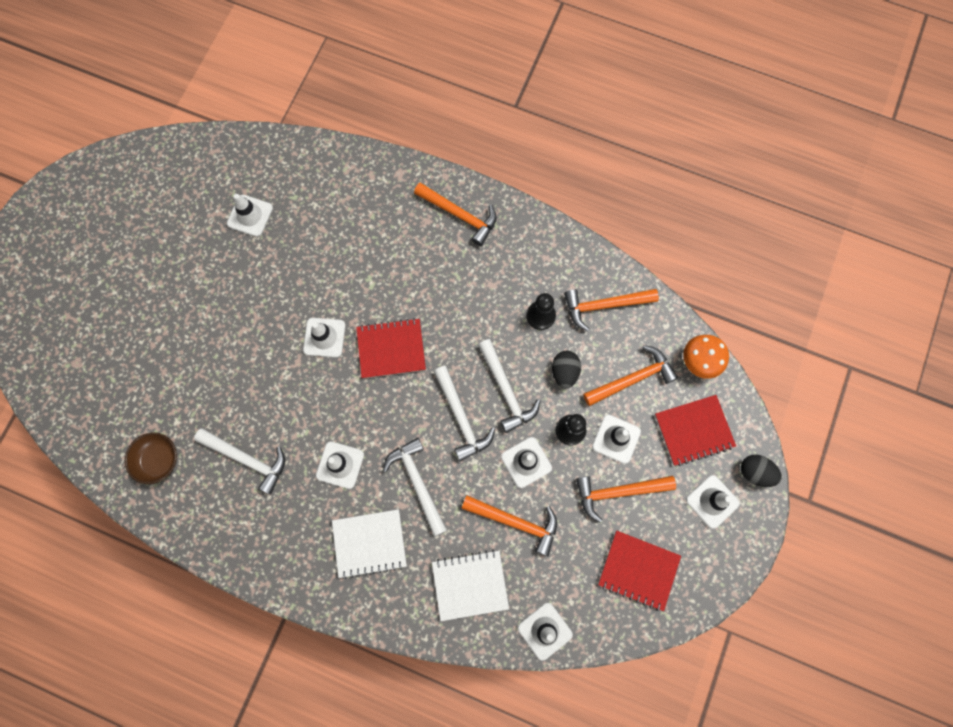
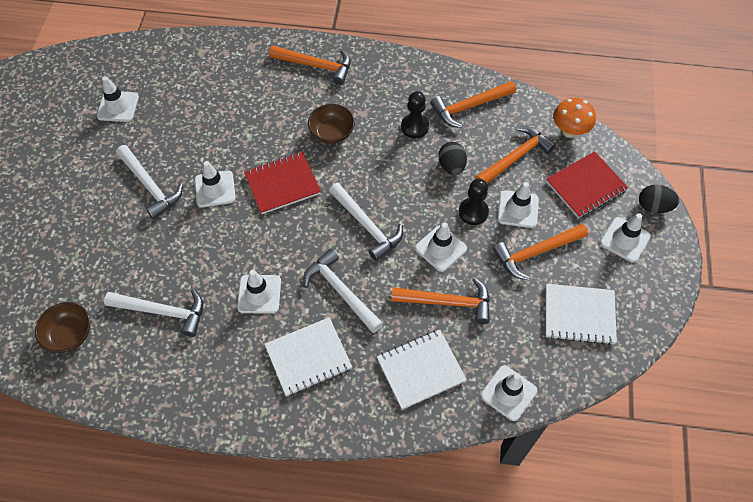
camera: 15 degrees left, 15 degrees down
white hammer [478,339,540,433] -> white hammer moved to [116,145,183,219]
red notebook [598,531,681,611] -> white notebook [545,284,617,345]
none -> brown bowl [308,104,355,144]

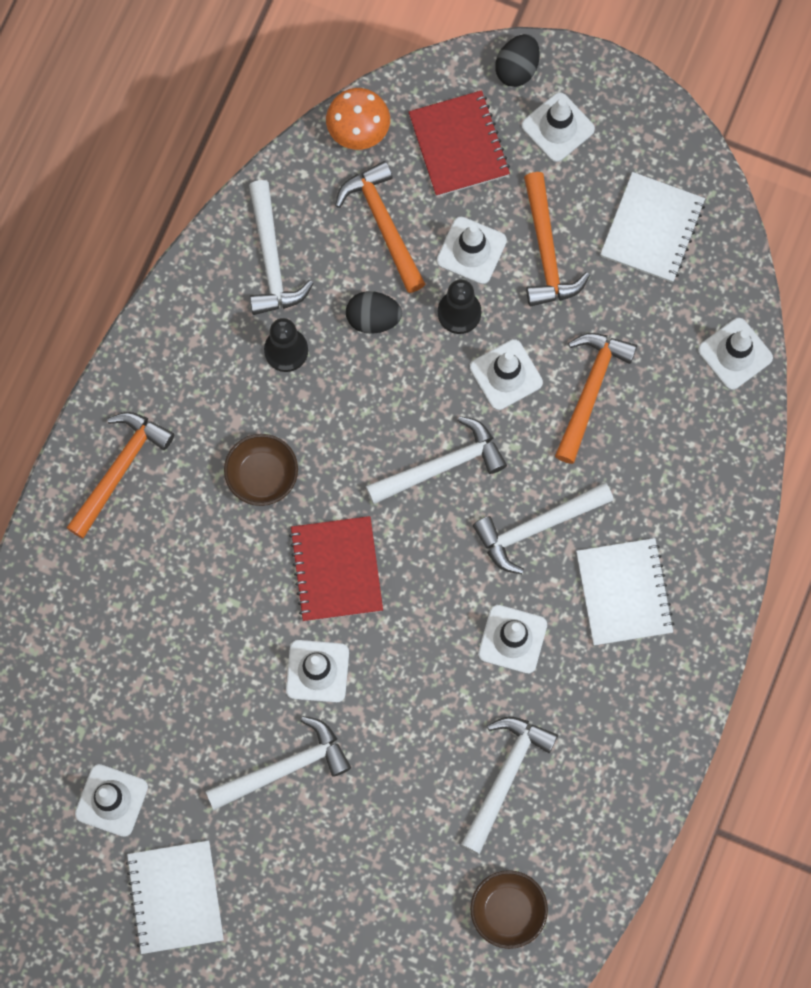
camera: 75 degrees left, 15 degrees up
white notebook [377,330,467,410] -> white notebook moved to [126,840,224,954]
orange hammer [430,81,516,128] -> white hammer [249,180,314,315]

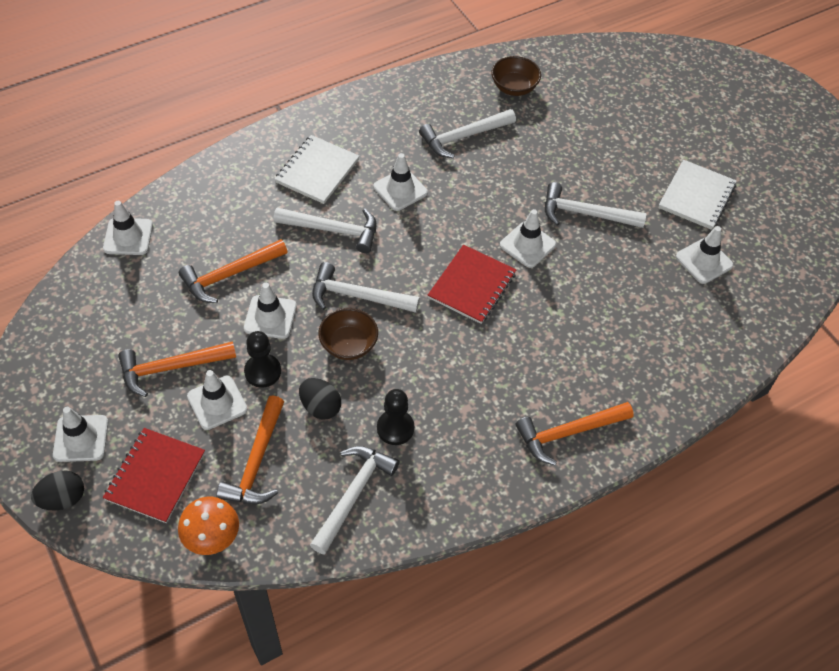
camera: 145 degrees left, 20 degrees down
brown bowl [224,434,298,506] -> brown bowl moved to [318,308,378,360]
orange hammer [524,172,590,306] -> orange hammer turned 135 degrees counterclockwise [118,341,236,397]
white notebook [600,172,705,283] -> none

